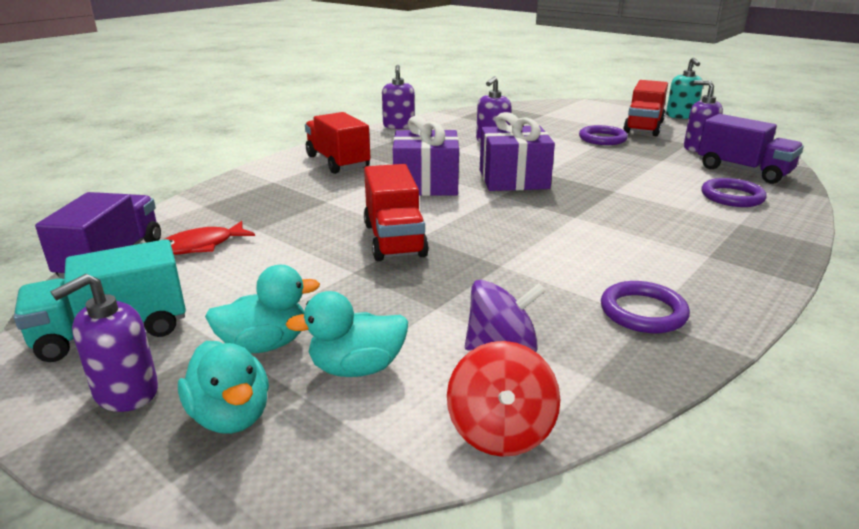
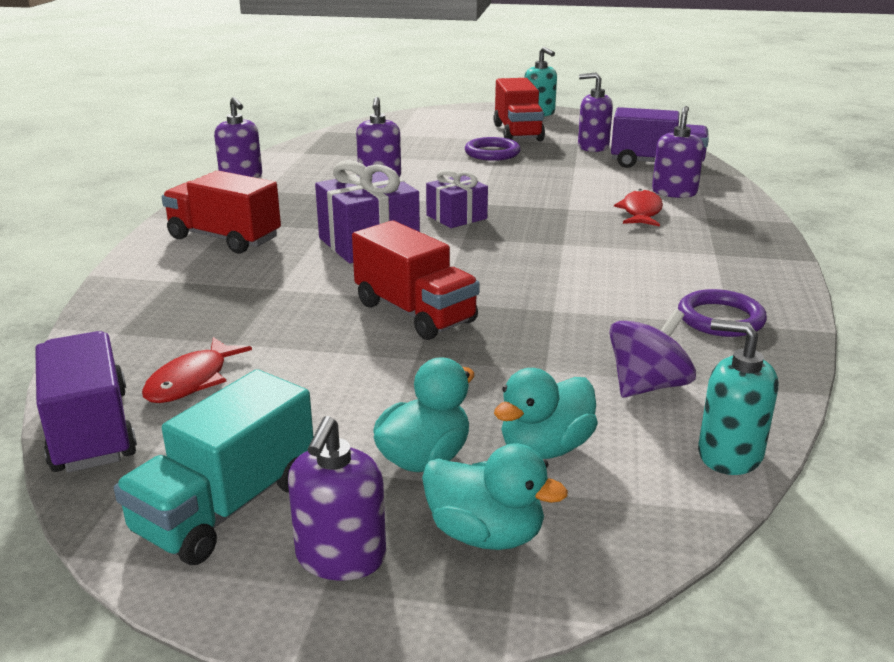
camera: 30 degrees left, 0 degrees up
red spinning top [447,341,560,457] -> turquoise soap dispenser [698,319,778,475]
purple gift [480,112,555,191] -> purple gift [426,169,488,228], size x0.62
purple ring [701,178,767,207] -> purple soap dispenser [652,106,704,198]
none -> red fish [614,189,663,227]

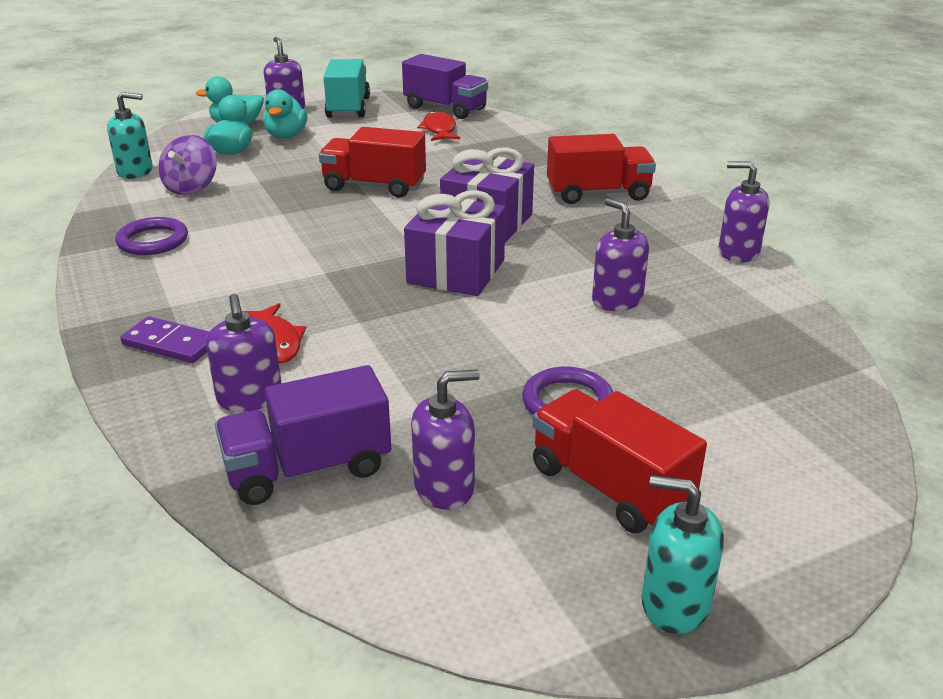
camera: 145 degrees right, 5 degrees up
purple gift [426,169,488,228] -> purple gift [404,190,505,296], size x1.61
none -> purple domino [121,316,210,363]

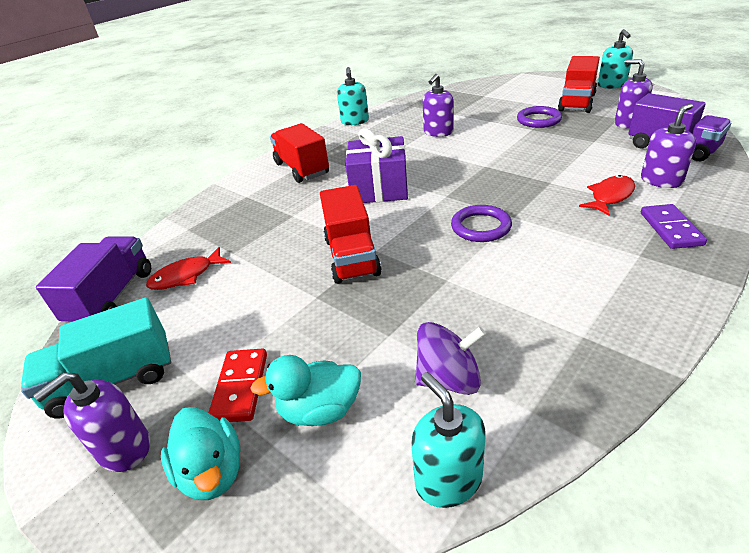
camera: 110 degrees left, 5 degrees up
purple ring [115,217,188,255] -> purple ring moved to [451,205,512,242]
turquoise duck [263,89,307,139] -> red domino [209,348,267,422]
purple gift [404,190,505,296] -> none
purple soap dispenser [719,161,769,262] -> turquoise soap dispenser [337,67,369,125]

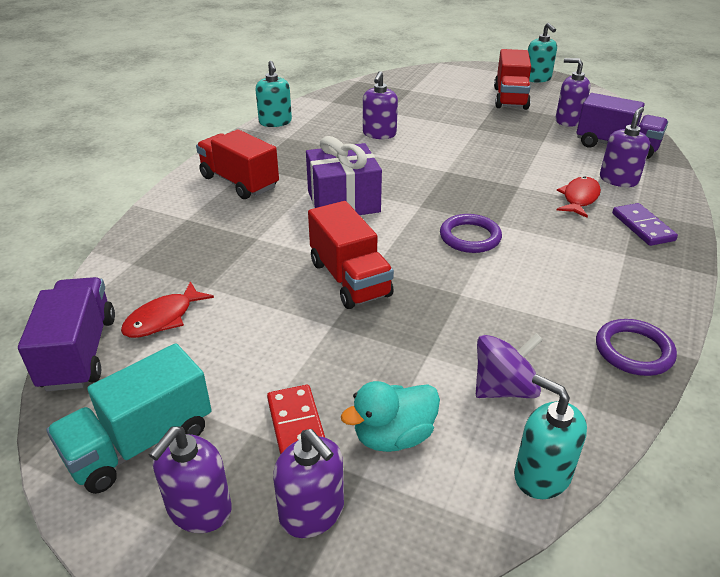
camera: 20 degrees left, 0 degrees up
turquoise duck [161,407,241,500] -> purple soap dispenser [273,429,344,538]
purple ring [517,106,562,128] -> purple ring moved to [596,319,677,376]

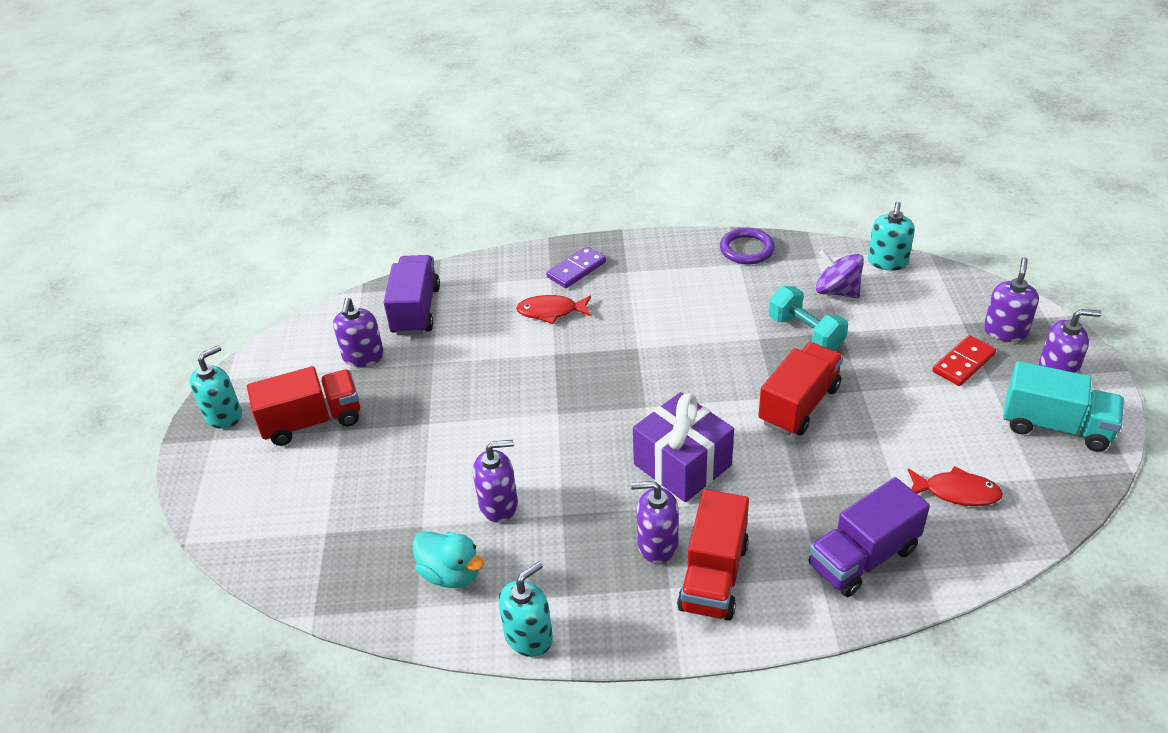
camera: 115 degrees left, 5 degrees up
purple truck [18,277,115,391] -> purple truck moved to [809,477,930,597]
turquoise duck [341,381,440,452] -> turquoise duck moved to [413,531,484,588]
purple ring [440,214,502,253] -> none
purple soap dispenser [600,107,650,187] -> purple soap dispenser moved to [631,481,679,564]
none -> turquoise dumbbell [769,286,848,351]

